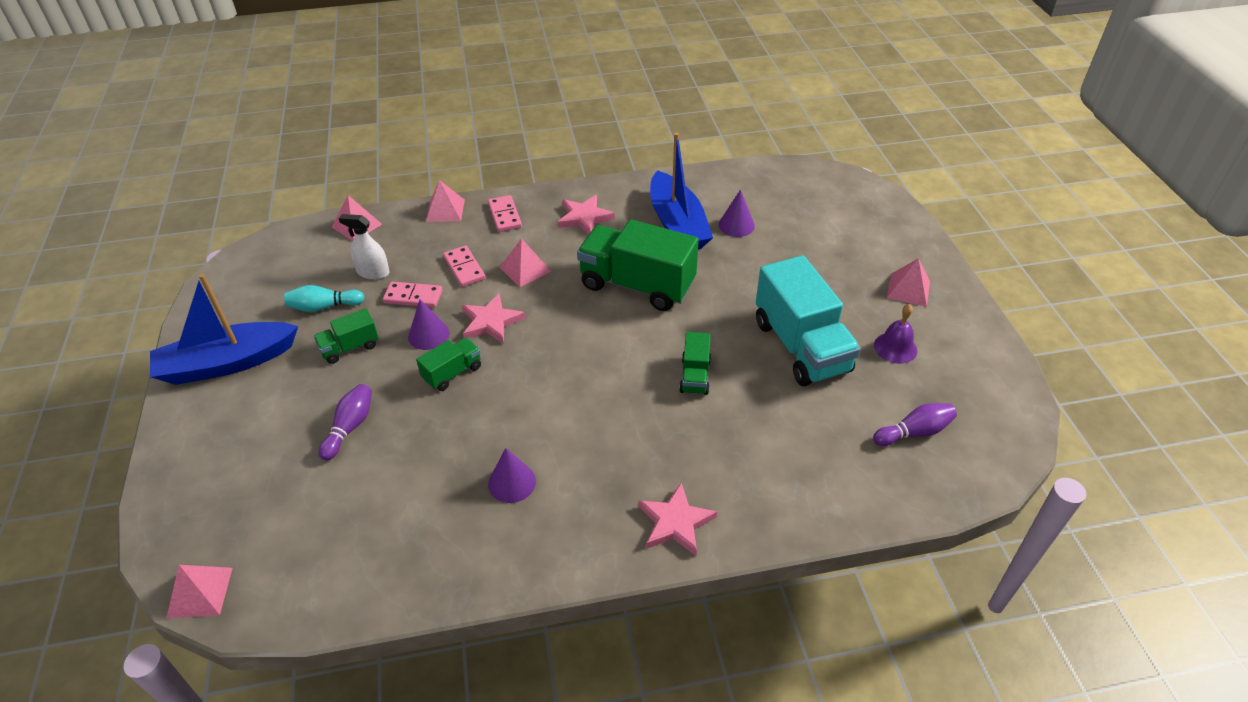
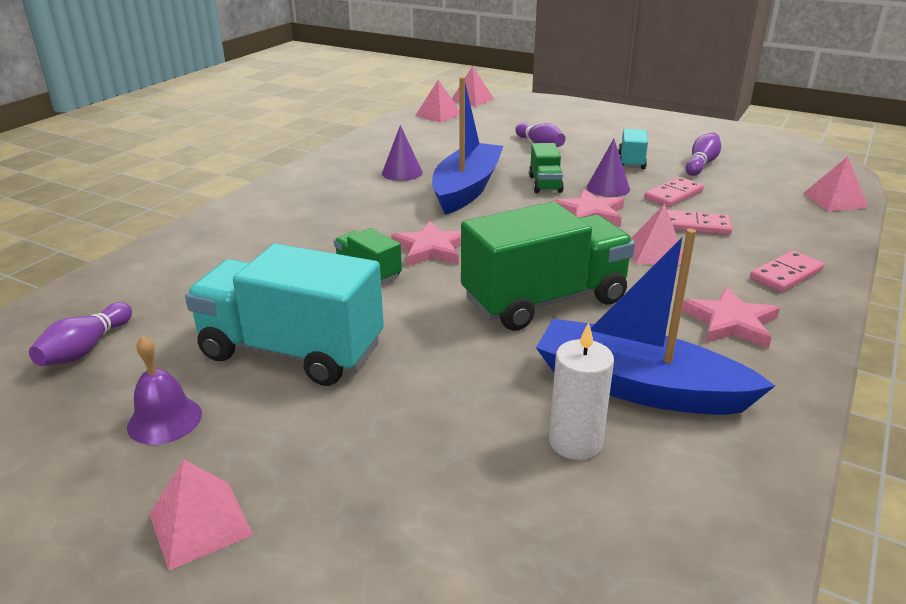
camera: 130 degrees right, 15 degrees down
blue boat [150,274,298,385] -> blue boat moved to [432,77,503,215]
turquoise bowling pin [284,285,365,312] -> purple bowling pin [686,133,721,176]
green truck [314,308,379,364] -> turquoise truck [618,129,648,169]
white spray bottle [338,214,389,280] -> none
pink pyramid [426,180,465,222] -> pink pyramid moved to [415,80,460,123]
pink domino [488,195,522,232] -> pink domino turned 60 degrees counterclockwise [750,250,824,292]
pink star [639,483,717,556] -> pink star moved to [391,221,461,266]
purple cone [719,189,755,237] -> white candle [549,322,614,460]

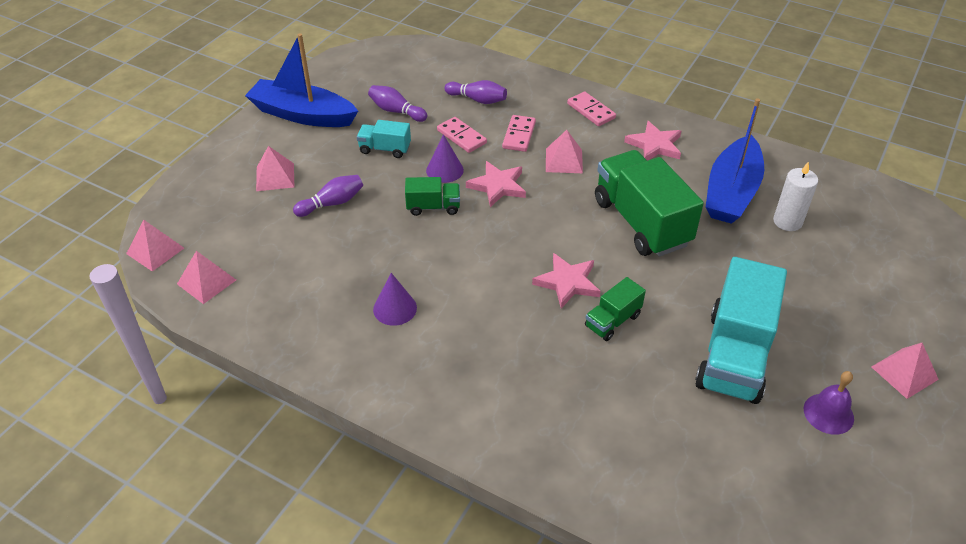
camera: 90 degrees left, 15 degrees up
purple bowling pin [29,302,132,366] -> purple bowling pin moved to [445,80,507,104]
blue boat [432,77,503,215] -> blue boat moved to [245,34,358,127]
pink pyramid [803,156,868,211] -> pink pyramid moved to [256,146,294,191]

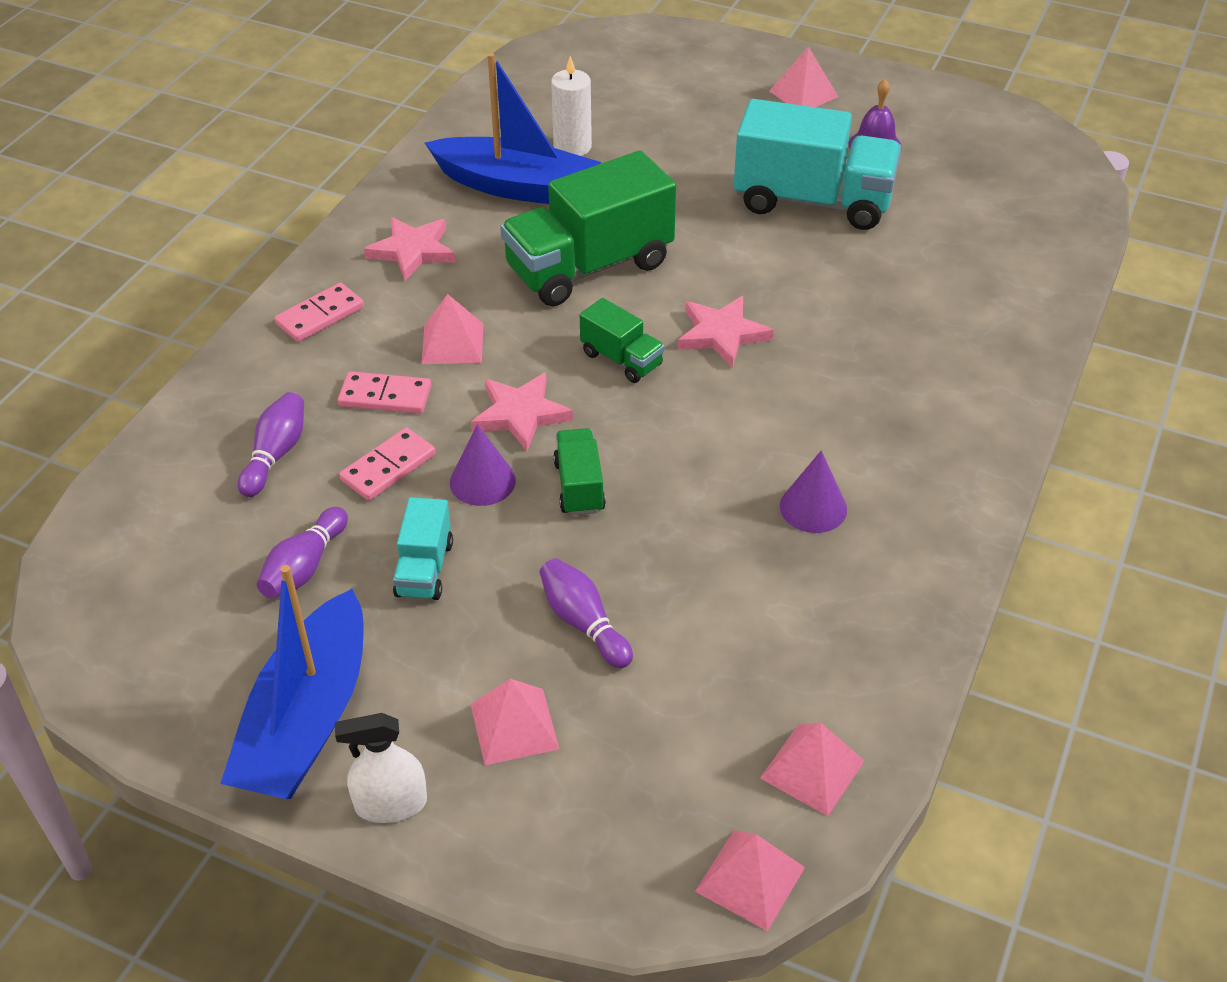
camera: 95 degrees left, 0 degrees up
green truck [585,277,646,341] -> green truck moved to [580,298,664,383]
none -> white spray bottle [335,713,427,823]

